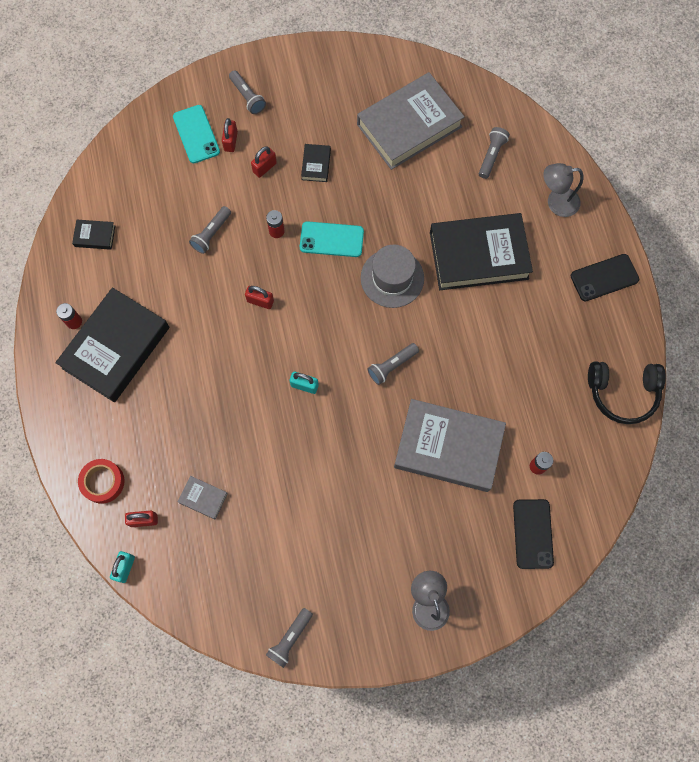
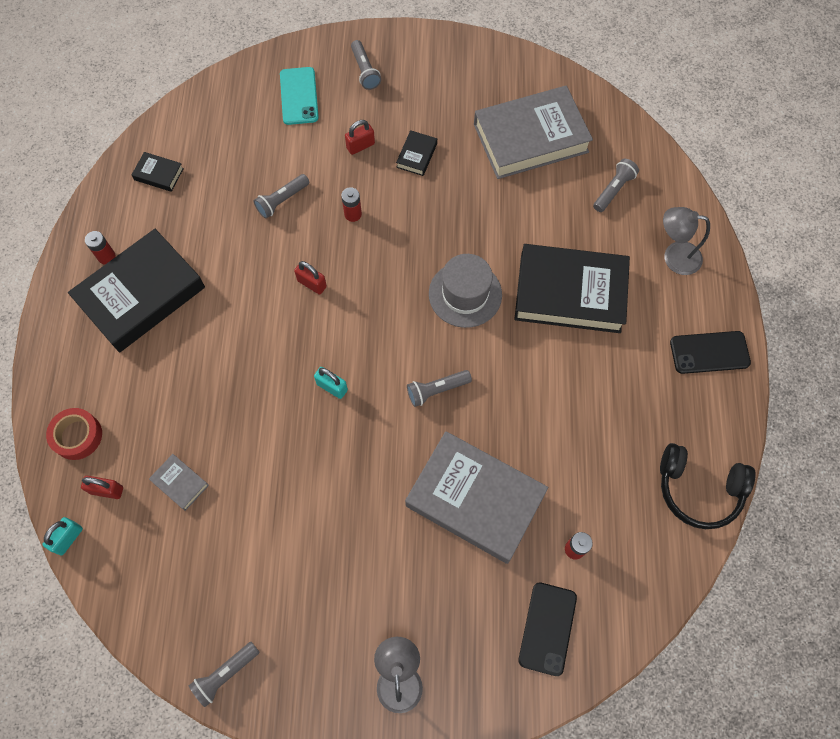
camera: 15 degrees right, 5 degrees down
red padlock [222,118,238,152] -> none
turquoise phone [300,221,364,257] -> none

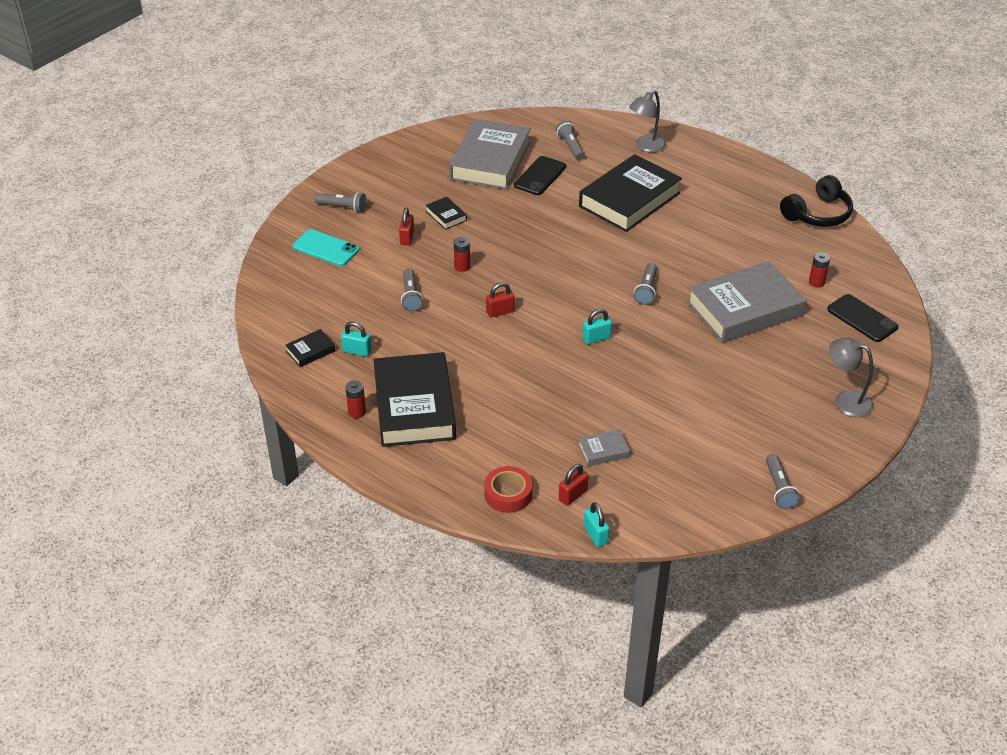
camera: 55 degrees left, 25 degrees down
grey hat [429,254,502,328] -> none
black phone [670,331,751,374] -> black phone moved to [514,156,566,195]
none -> turquoise padlock [341,322,372,357]

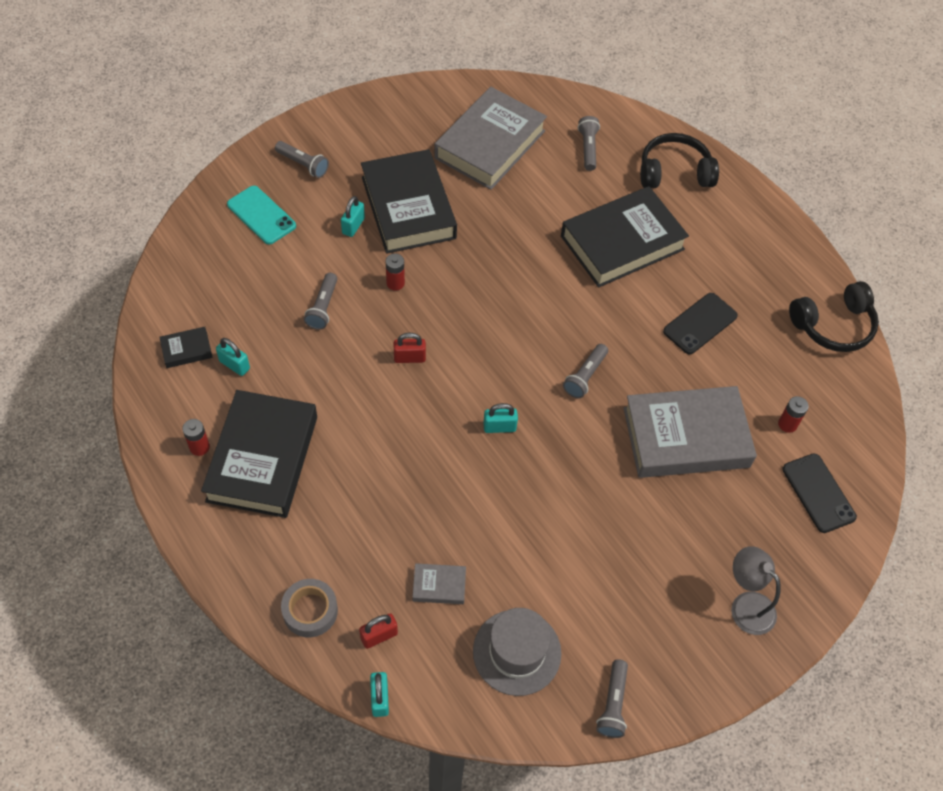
camera: 15 degrees right, 15 degrees up
red padlock [399,208,414,245] -> turquoise padlock [341,196,365,237]
black book [425,197,467,230] -> black book [361,149,457,254], size x2.41
red tape [484,466,532,513] -> grey tape [281,579,338,637]
black phone [514,156,566,195] -> black phone moved to [663,293,738,354]
grey lamp [629,91,666,153] -> black headphones [640,133,719,188]
none -> grey hat [473,608,561,696]

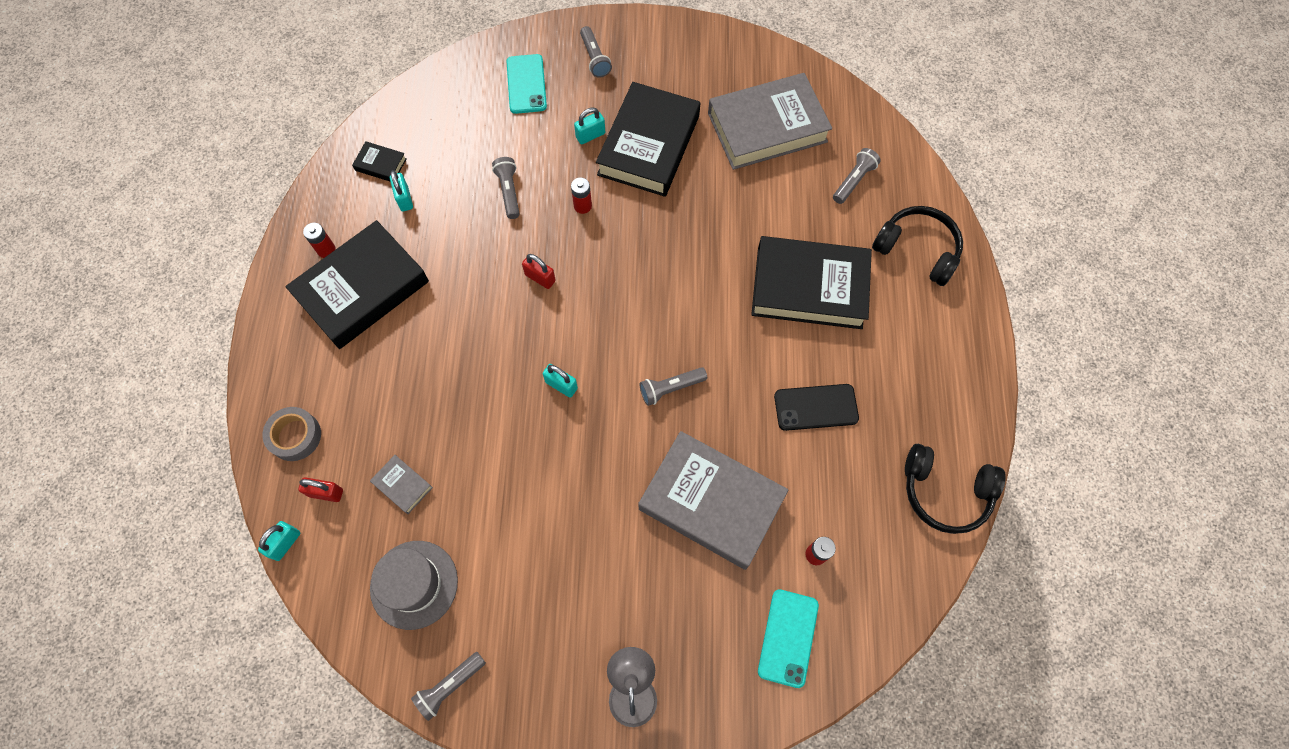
camera: 40 degrees right, 10 degrees up
grey flashlight [304,273,337,330] -> grey flashlight turned 120 degrees clockwise [492,157,520,219]
black phone [782,454,857,533] -> turquoise phone [758,589,819,688]

